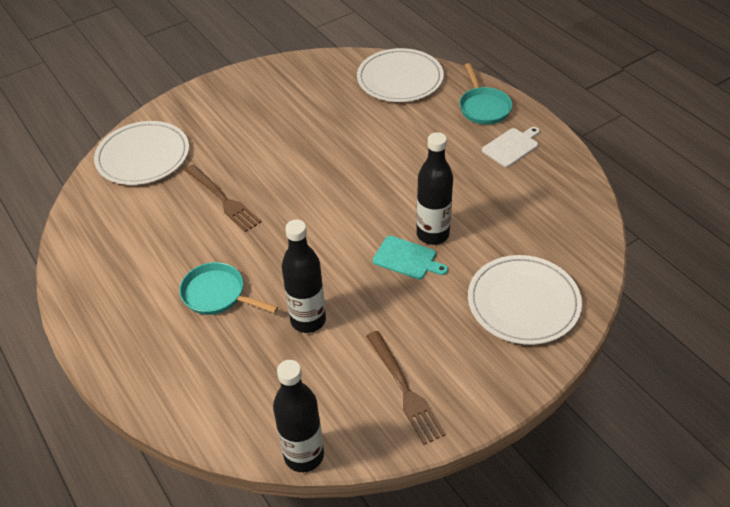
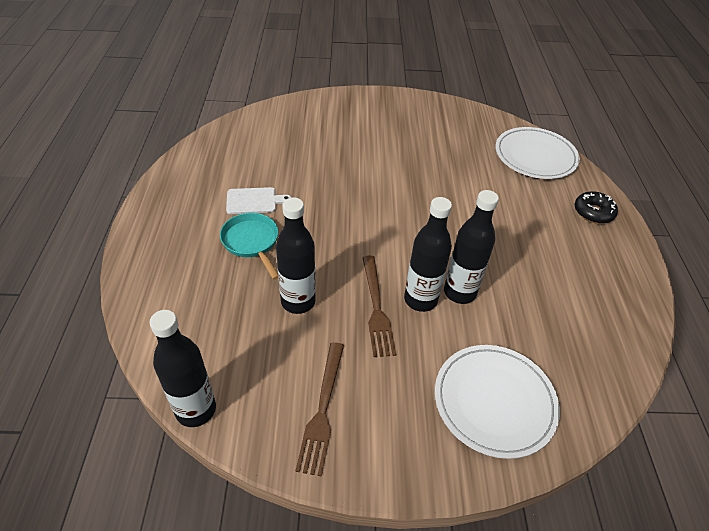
camera: 30 degrees right, 0 degrees up
white plate [94,121,189,185] -> none
brown fork [185,165,261,232] -> brown fork moved to [362,256,396,357]
turquoise cutting board [373,236,448,279] -> black bottle [404,197,452,312]
turquoise pan [459,63,512,125] -> black donut [575,191,618,224]
white cutting board [482,127,540,167] -> white cutting board moved to [226,187,292,214]

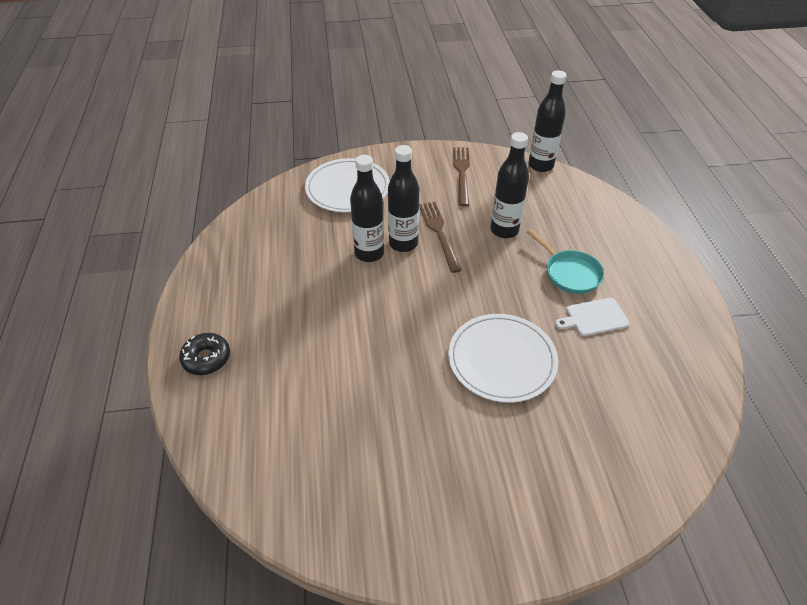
camera: 175 degrees right, 0 degrees up
white plate [495,127,580,179] -> white plate moved to [448,314,558,403]

